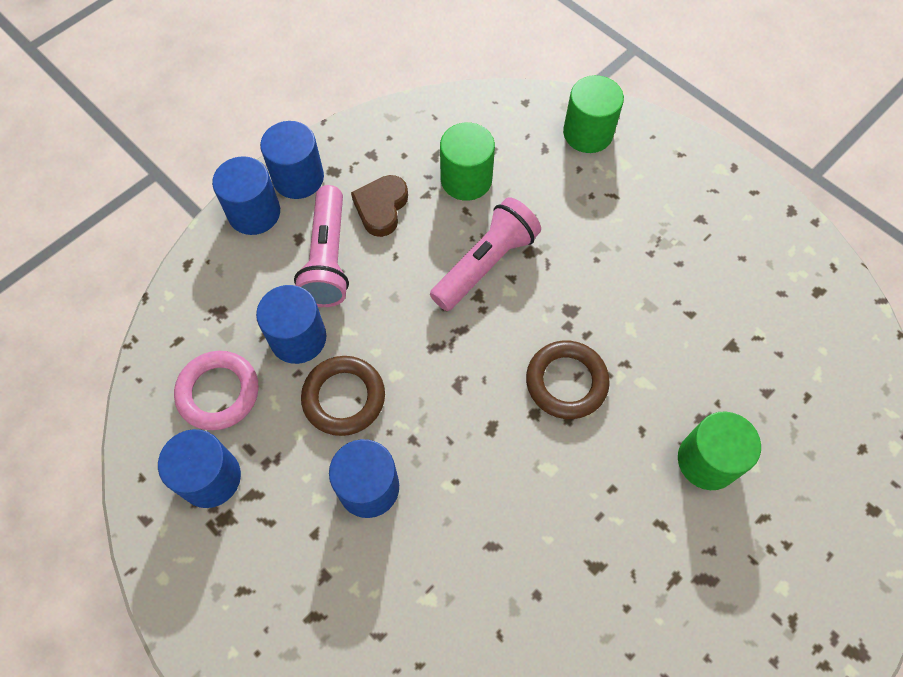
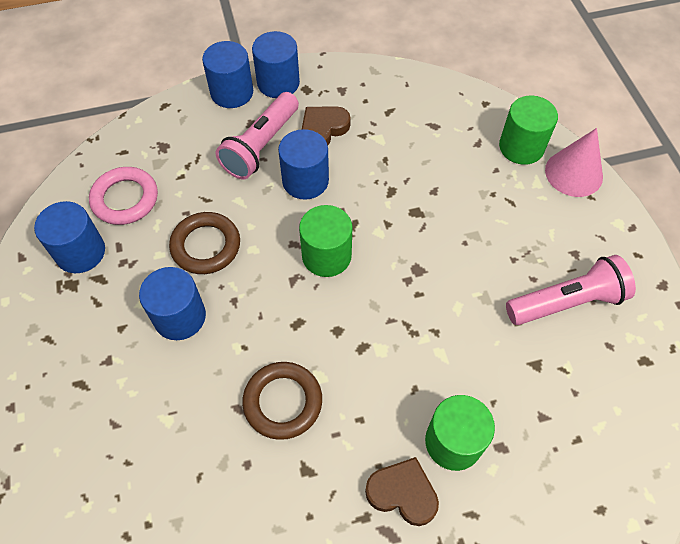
camera: 30 degrees right, 5 degrees down
blue cylinder [256,285,326,364] -> blue cylinder moved to [278,129,329,200]
pink flashlight [430,197,541,311] -> pink flashlight moved to [506,255,636,325]
green cylinder [440,122,495,201] -> green cylinder moved to [299,205,353,277]
brown ring [526,340,610,419] -> brown ring moved to [242,362,322,440]
none -> brown heart [365,457,439,526]
none -> pink cone [545,128,603,197]

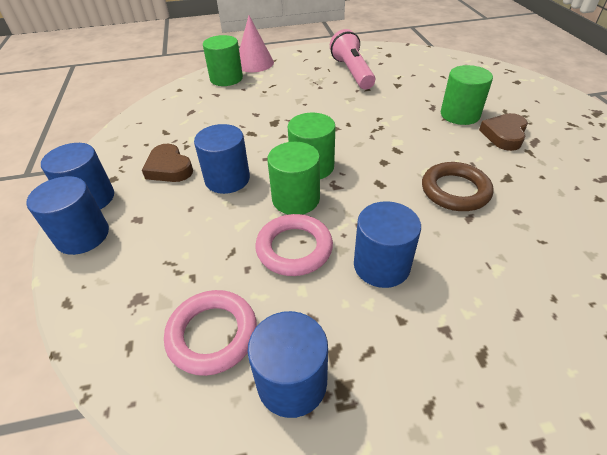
camera: 85 degrees left, 15 degrees down
brown ring [169,212,240,274] -> pink ring [255,214,333,276]
pink flashlight [216,92,299,179] -> none
none -> green cylinder [267,142,320,215]

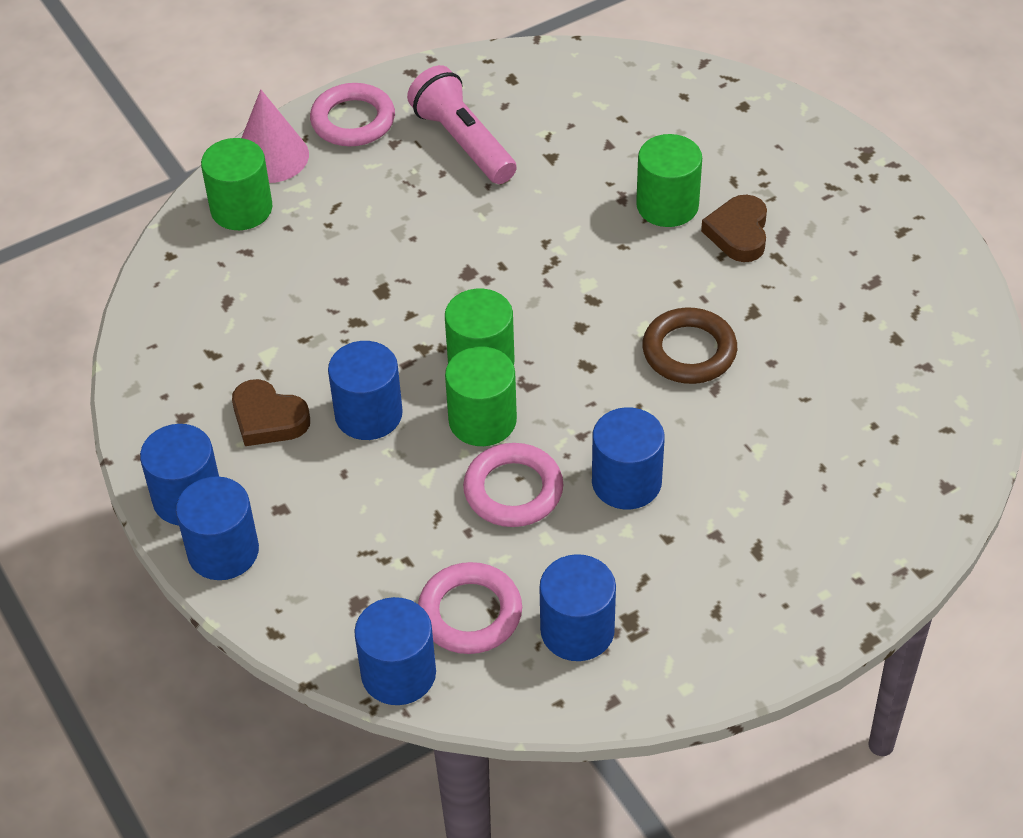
camera: 20 degrees left, 5 degrees up
none -> pink ring [310,83,395,146]
none -> blue cylinder [354,597,436,705]

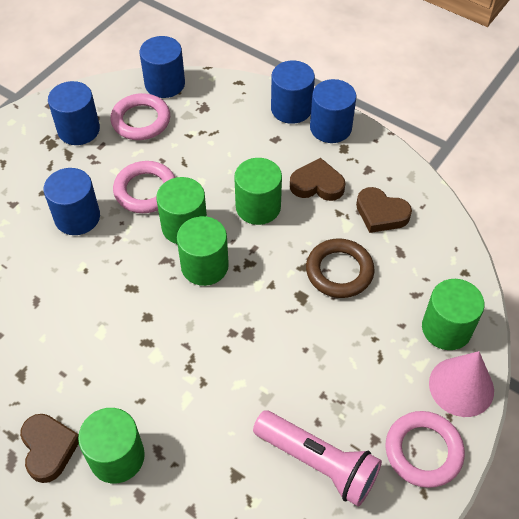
camera: 155 degrees right, 5 degrees up
blue cylinder [328,341,403,440] -> green cylinder [234,158,282,225]
brown ring [642,308,737,384] -> brown ring moved to [306,238,374,298]
none -> brown heart [356,187,412,233]

